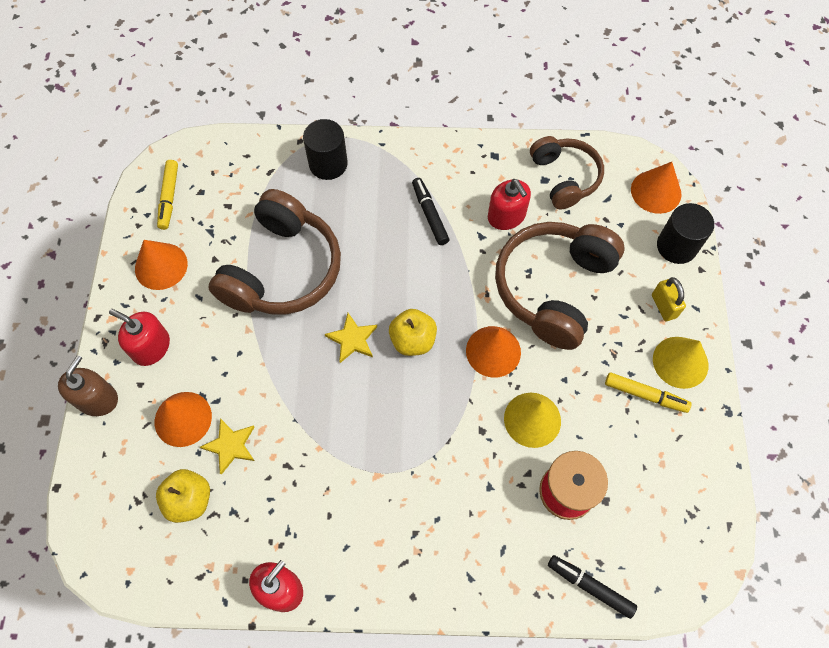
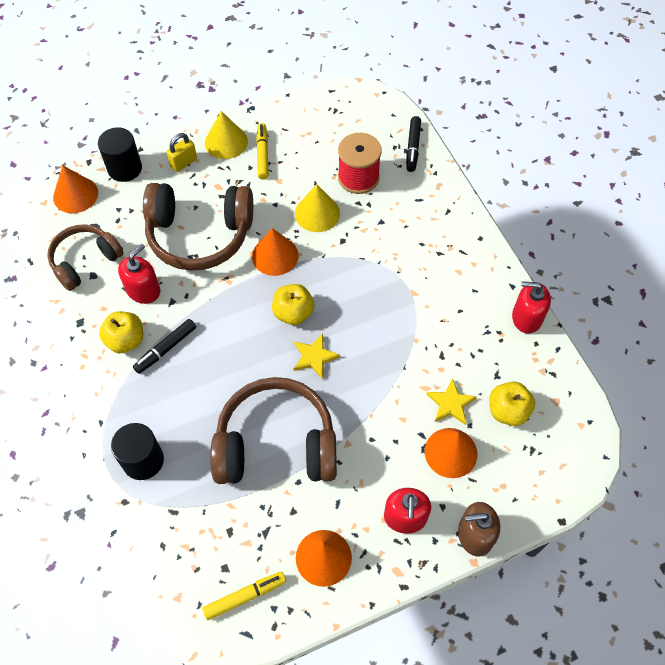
camera: 115 degrees left, 5 degrees down
none -> yellow apple [99,311,143,353]

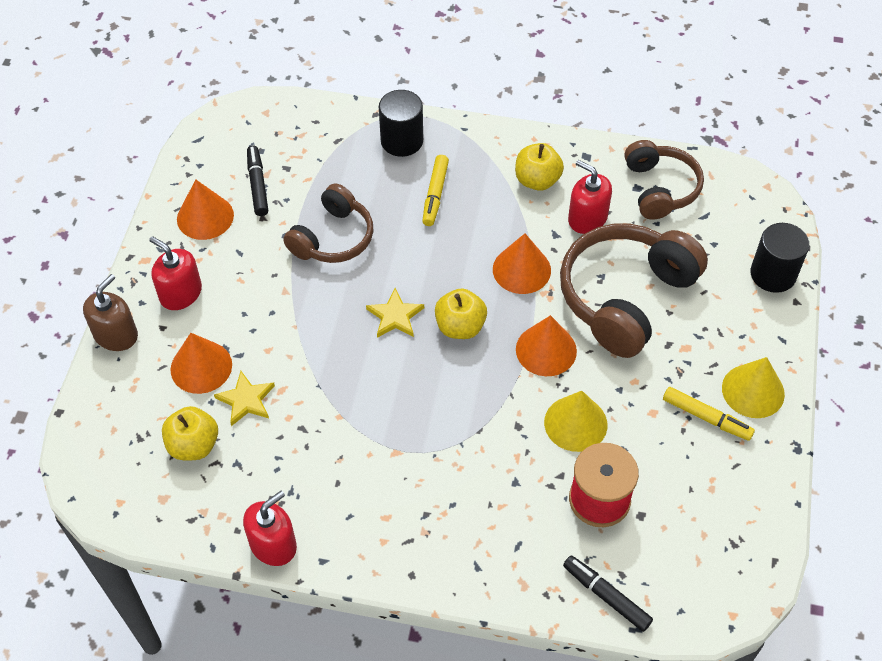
camera: 125 degrees right, 5 degrees down
orange cone [53,165,98,213] -> orange cone moved to [493,233,551,294]
red soap dispenser [118,244,160,304] -> red soap dispenser turned 150 degrees clockwise [568,160,612,234]
black marker [133,319,196,374] -> black marker moved to [247,146,268,216]
yellow padlock [166,133,197,172] -> none
yellow marker [202,572,286,620] -> yellow marker moved to [422,155,449,226]
brown headphones [210,377,337,484] -> brown headphones [283,183,373,263], size x0.63

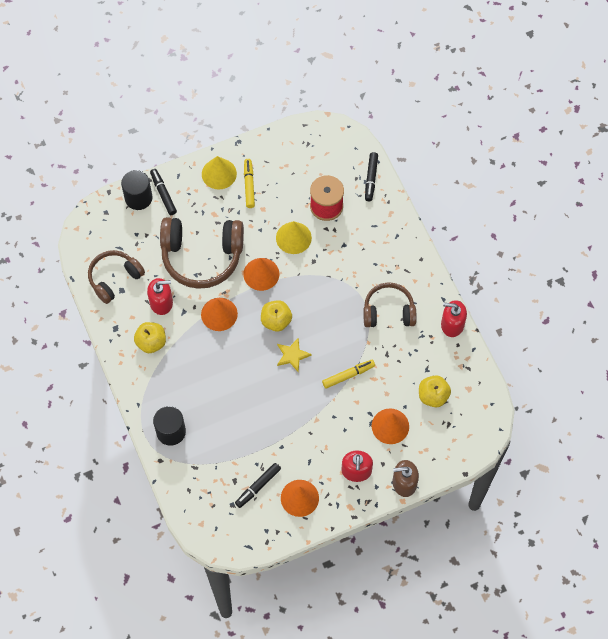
camera: 125 degrees left, 10 degrees up
yellow star [214,371,275,426] -> none
brown headphones [283,183,373,263] -> brown headphones moved to [363,282,417,327]
yellow marker [422,155,449,226] -> yellow marker moved to [322,360,375,389]
red soap dispenser [568,160,612,234] -> red soap dispenser turned 105 degrees counterclockwise [147,278,173,315]
none -> black marker [150,169,177,215]

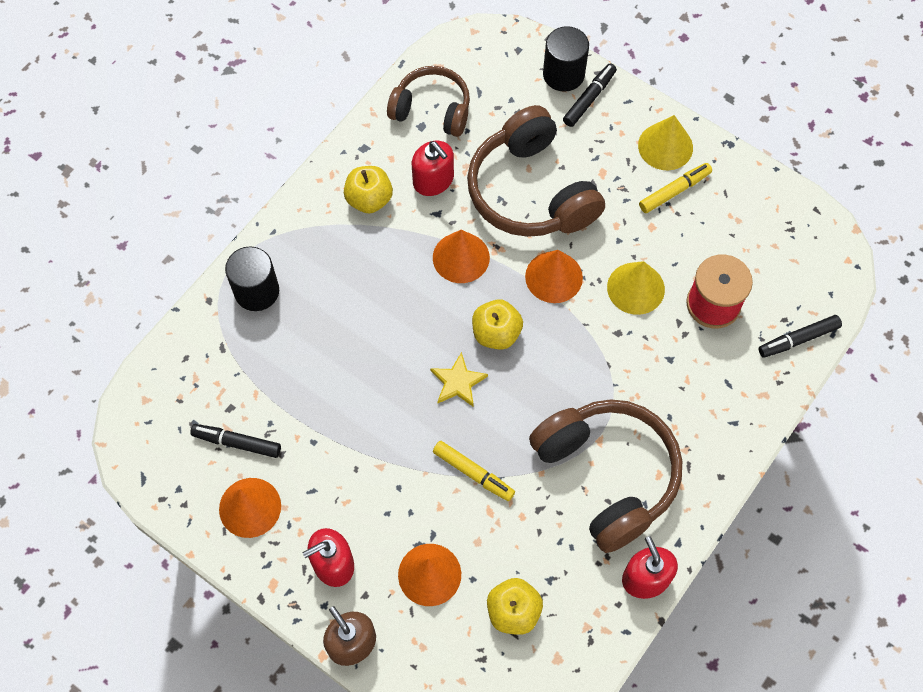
camera: 60 degrees right, 0 degrees up
brown headphones [363,282,417,327] -> brown headphones [529,399,682,553], size x1.60

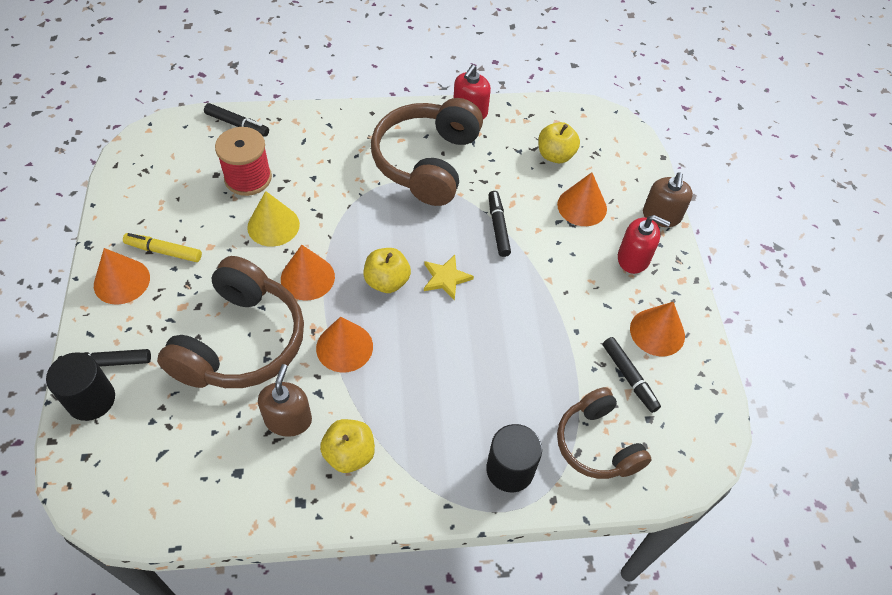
camera: 135 degrees left, 10 degrees down
brown headphones [387,66,470,137] -> brown headphones moved to [557,387,651,479]
red soap dispenser [412,141,454,196] -> brown soap dispenser [258,364,312,437]
yellow marker [433,441,515,501] -> black marker [489,191,511,257]
yellow cone [638,115,693,170] -> orange cone [94,248,150,304]

